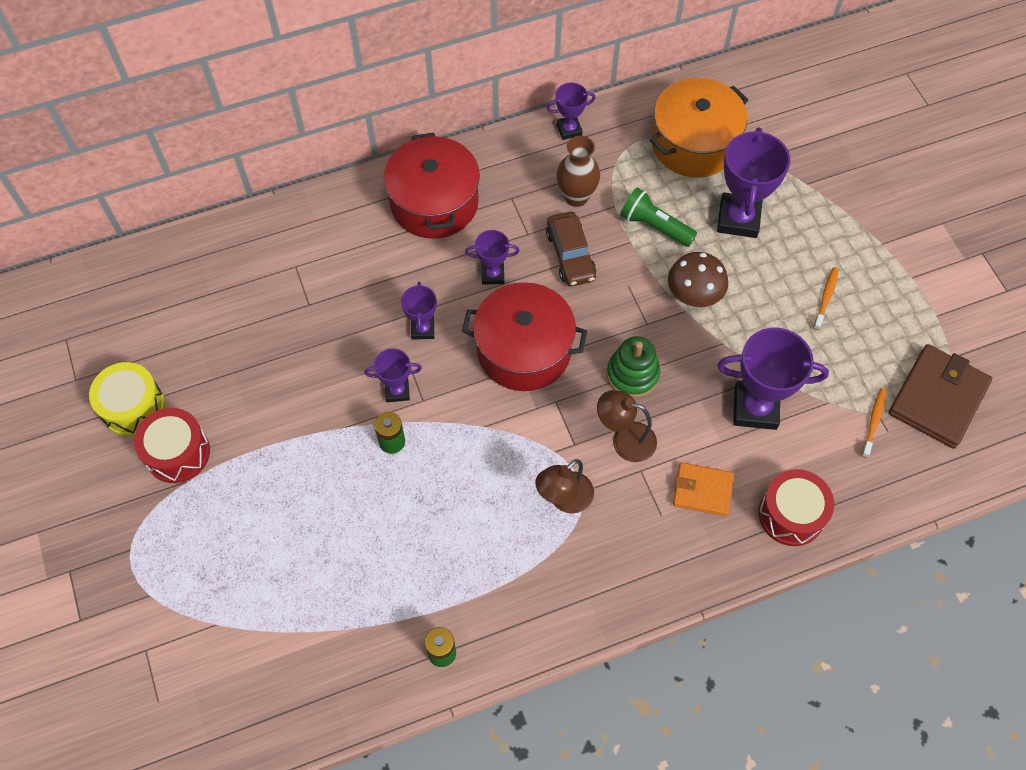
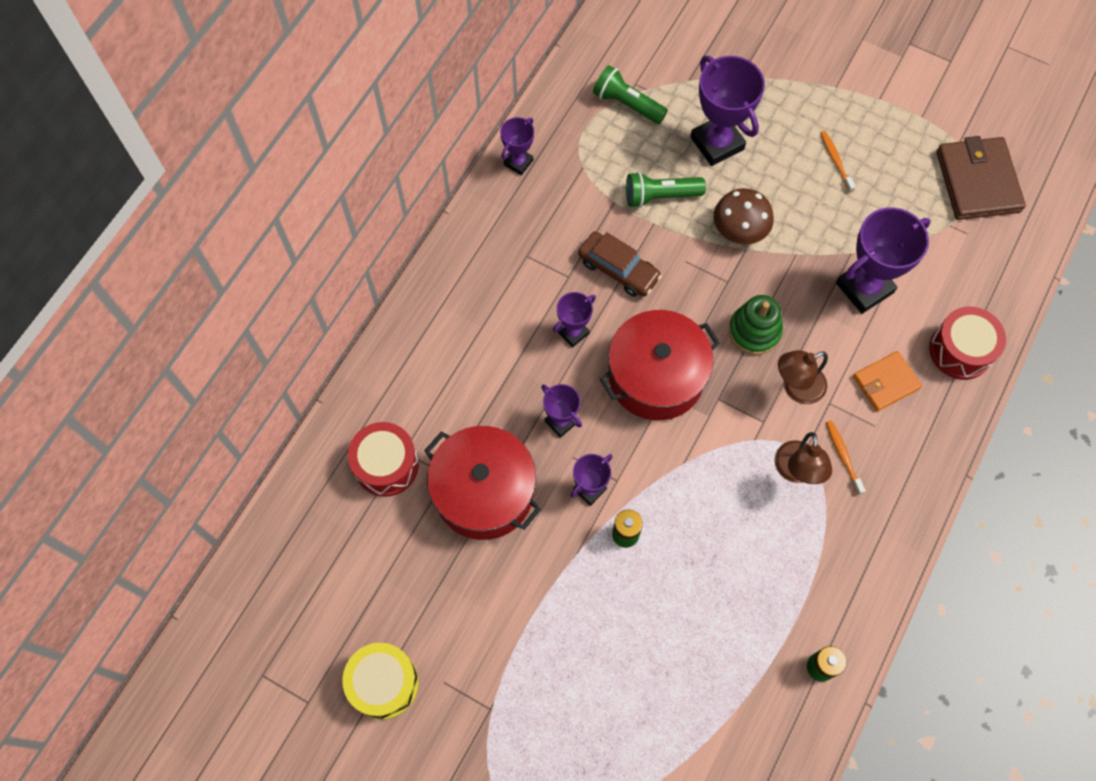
camera: 40 degrees left, 5 degrees up
red drum [134,408,210,483] -> red drum moved to [348,422,419,497]
red pot [384,132,480,239] -> red pot moved to [424,426,541,540]
brown vase [557,136,600,207] -> none
orange pot [650,78,748,177] -> green flashlight [593,65,668,124]
orange toothbrush [861,388,887,458] -> orange toothbrush moved to [826,420,866,495]

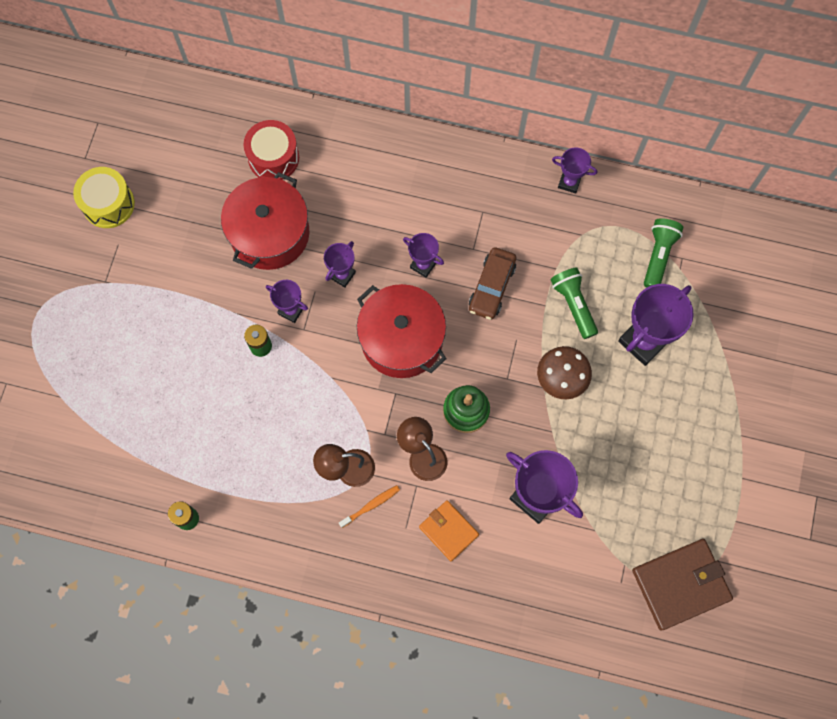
camera: 75 degrees right, 5 degrees up
orange toothbrush [820,131,856,192] -> none
red drum [929,307,1006,380] -> none

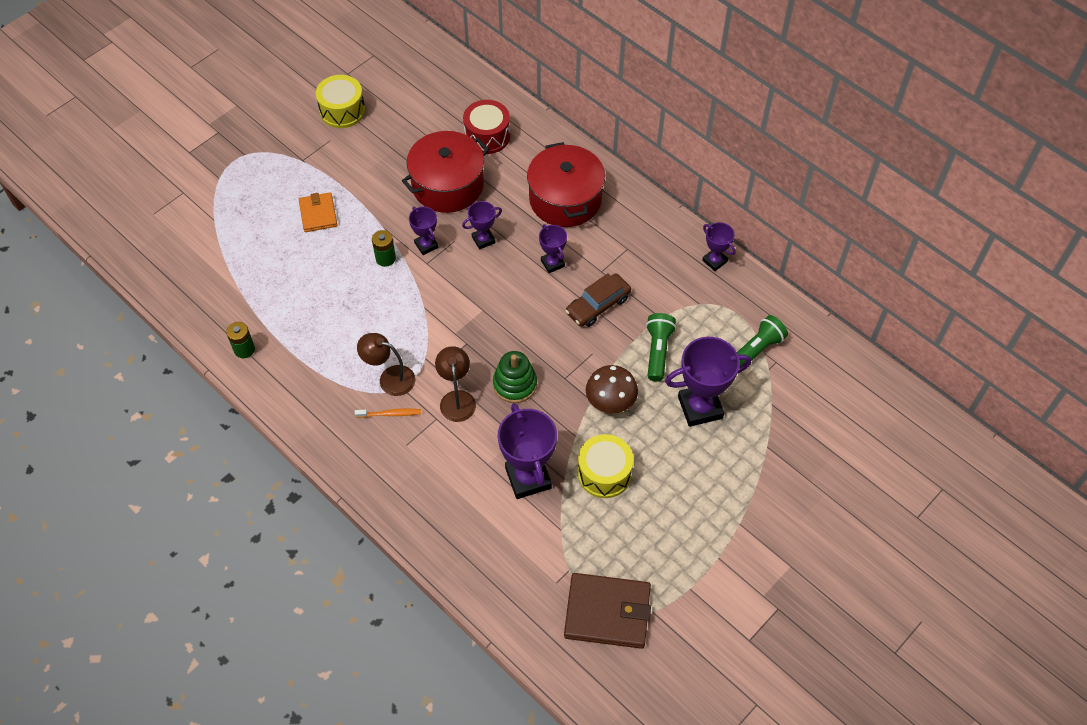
camera: 30 degrees right, 15 degrees down
red pot [357,284,446,378] -> red pot moved to [527,142,605,227]
orange wallet [419,500,479,561] -> orange wallet moved to [299,192,337,232]
none -> yellow drum [578,434,634,498]

